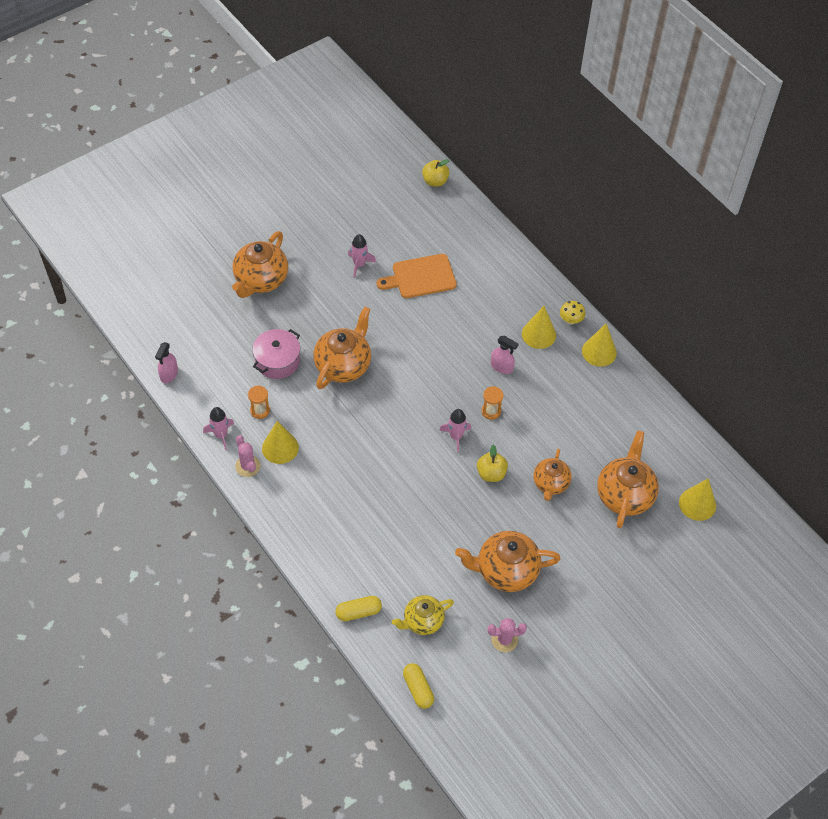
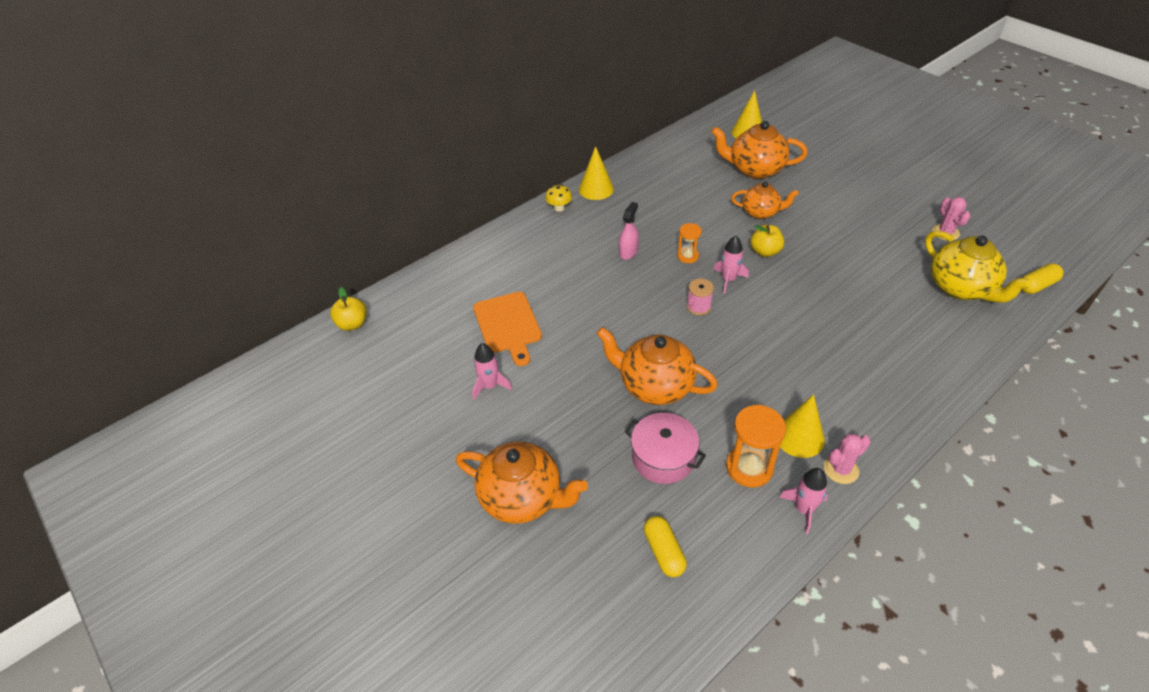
camera: 90 degrees left, 10 degrees down
pink spray bottle [155,342,178,383] -> none
orange hourglass [248,386,270,419] -> orange hourglass [726,405,786,487], size x1.68
yellow capsule [335,596,382,621] -> yellow capsule moved to [644,516,687,577]
yellow teapot [392,595,454,635] -> yellow teapot [925,230,1032,303], size x1.58
orange teapot [455,531,561,592] -> none
yellow cone [522,306,556,349] -> none
none -> pink spool [687,278,714,315]

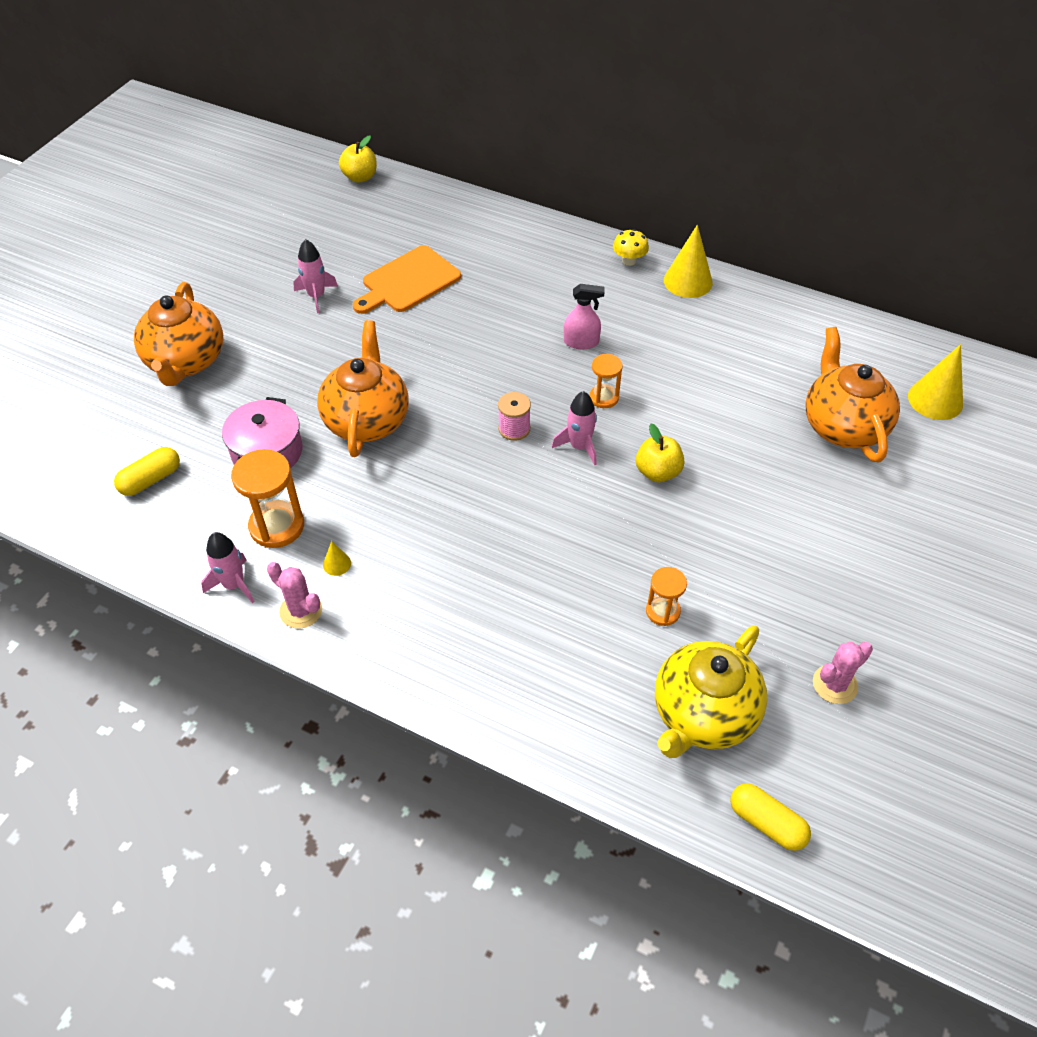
camera: 65 degrees right, 5 degrees up
orange teapot [731,182,799,219] -> none
yellow cone [780,394,825,458] -> yellow cone [323,541,351,576], size x0.46
none -> orange hourglass [646,567,687,626]

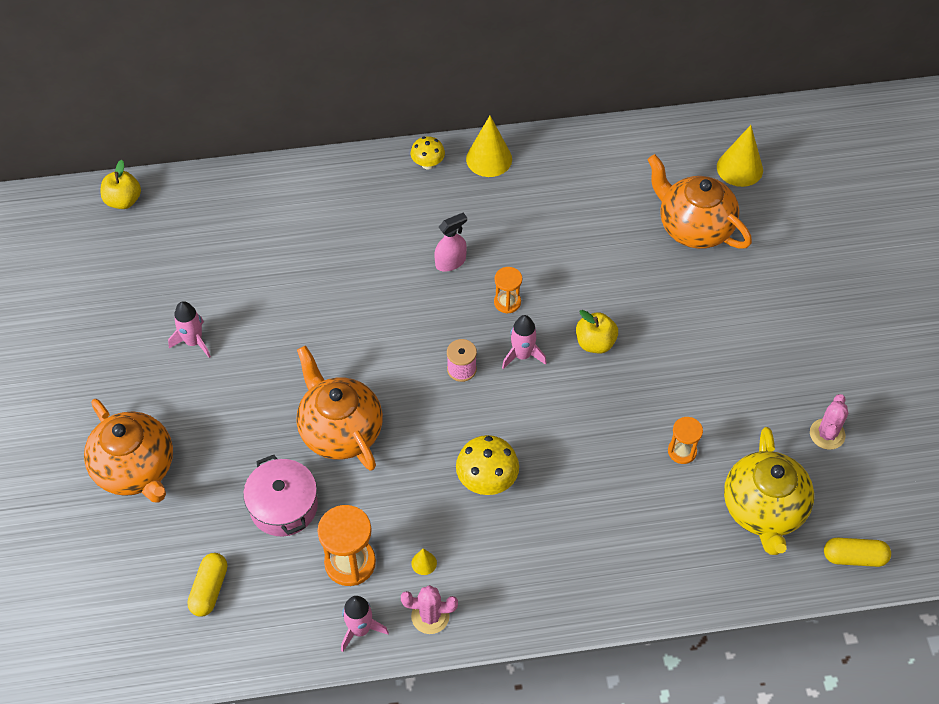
camera: 35 degrees left, 5 degrees up
orange cutting board [353,245,461,314] -> none
none -> yellow mushroom [456,435,519,495]

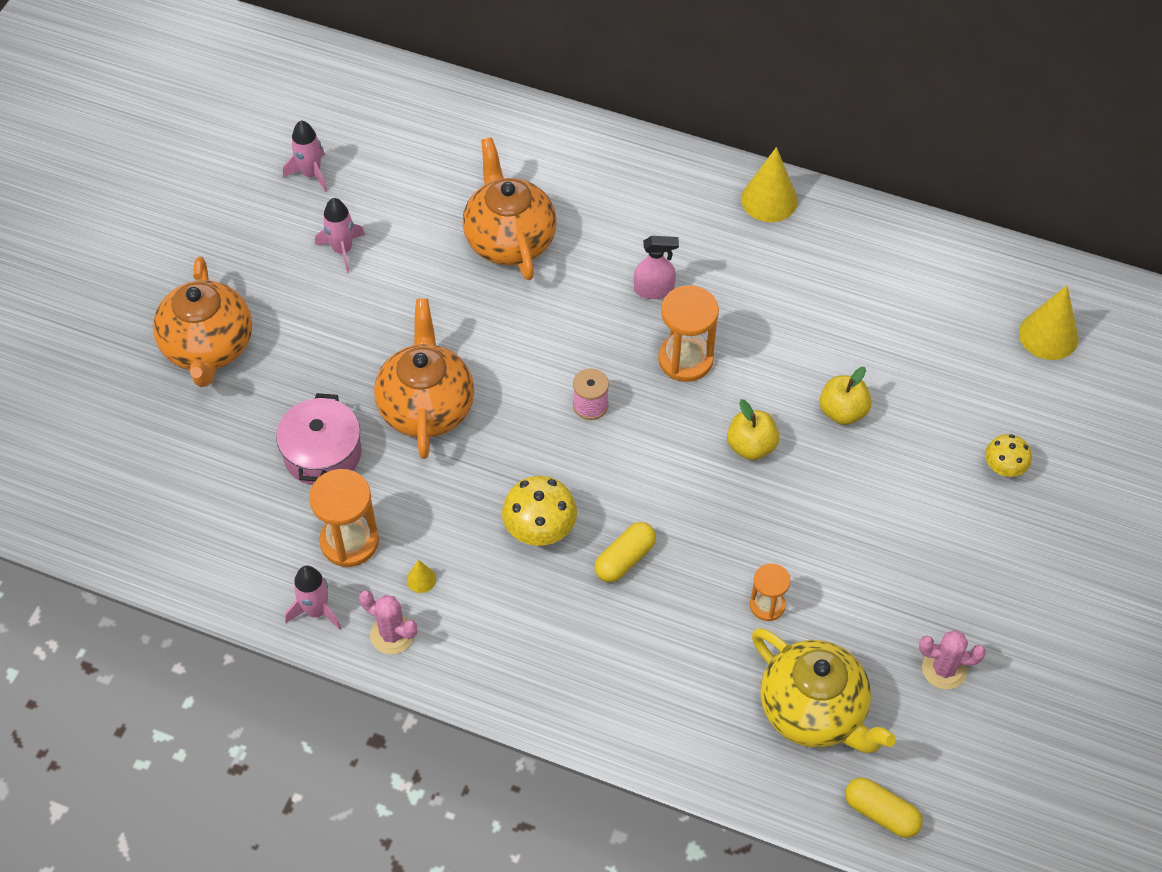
camera: 30 degrees right, 0 degrees up
yellow apple [101,160,141,209] -> yellow apple moved to [820,367,872,425]
yellow capsule [187,553,227,617] -> yellow capsule moved to [595,522,656,583]
yellow mushroom [411,136,445,169] -> yellow mushroom moved to [985,434,1032,477]
orange hourglass [494,267,522,314] -> orange hourglass [658,285,719,382], size x1.68
pink rocket [502,315,547,369] -> pink rocket moved to [283,120,327,192]
orange teapot [647,154,752,249] -> orange teapot moved to [462,137,557,280]
yellow teapot [724,427,814,555] -> yellow teapot turned 75 degrees counterclockwise [752,628,896,753]
pink cactus [810,394,848,450] -> pink cactus turned 45 degrees clockwise [919,630,986,689]

